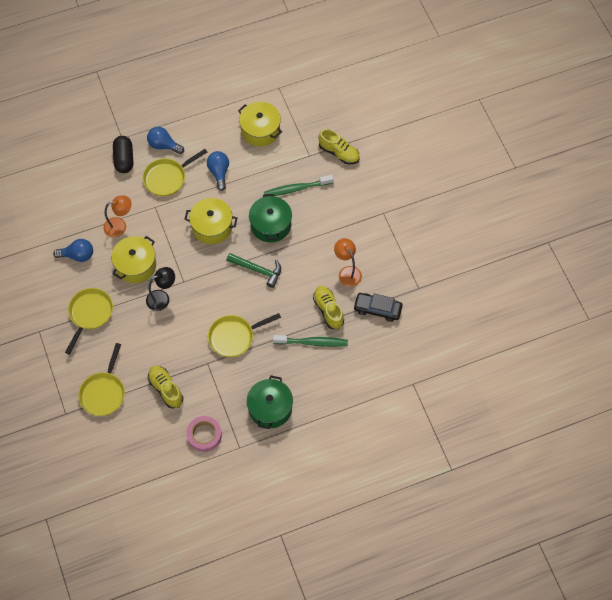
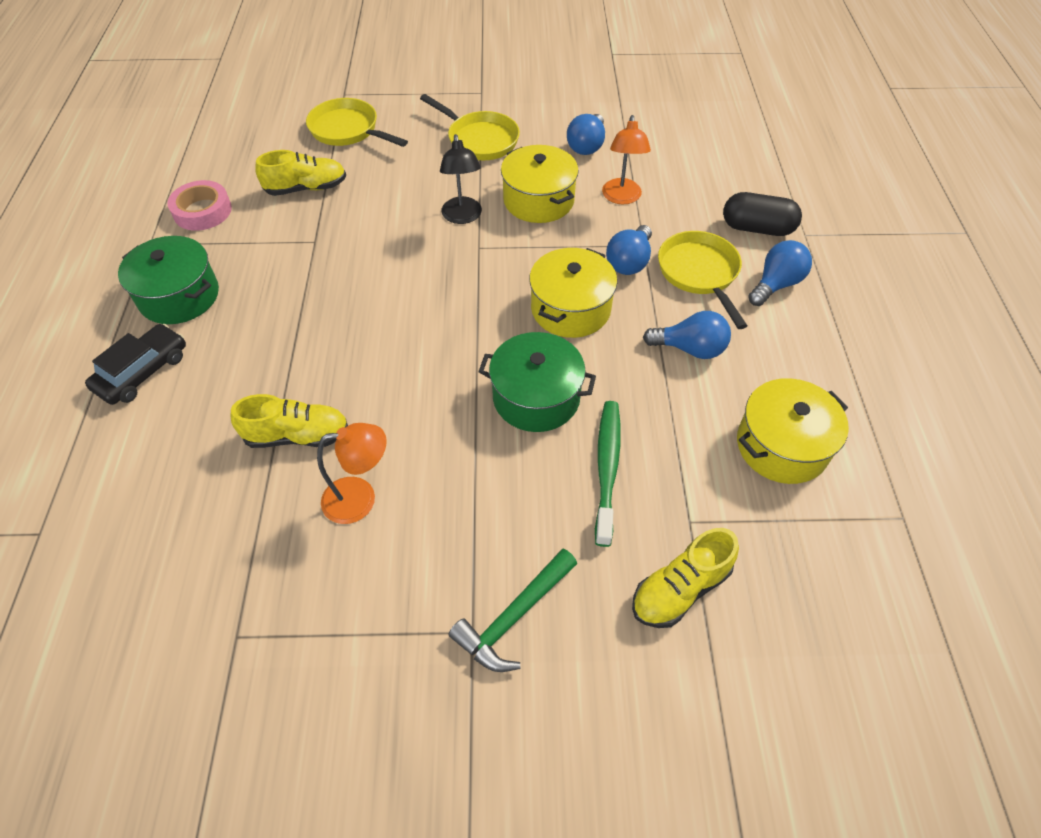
camera: 110 degrees right, 10 degrees down
yellow pan [208,313,281,357] -> none
green hammer [226,253,281,288] -> green hammer moved to [449,549,577,672]
green toothbrush [273,335,348,347] -> none
black car [353,293,403,322] -> black car moved to [85,324,186,405]
none -> blue light bulb [606,225,652,275]

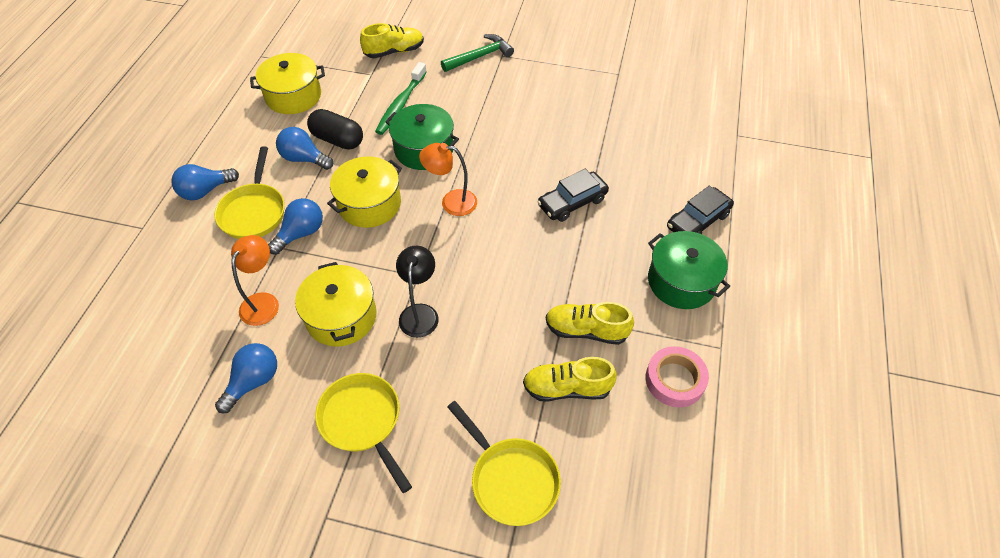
camera: 165 degrees left, 0 degrees up
yellow shoe [231,394,348,448] -> yellow shoe moved to [546,302,634,345]
orange lamp [317,423,387,524] -> orange lamp moved to [419,143,477,216]
black capsule [723,192,802,236] -> black capsule moved to [307,109,363,149]
none -> black car [537,169,609,222]

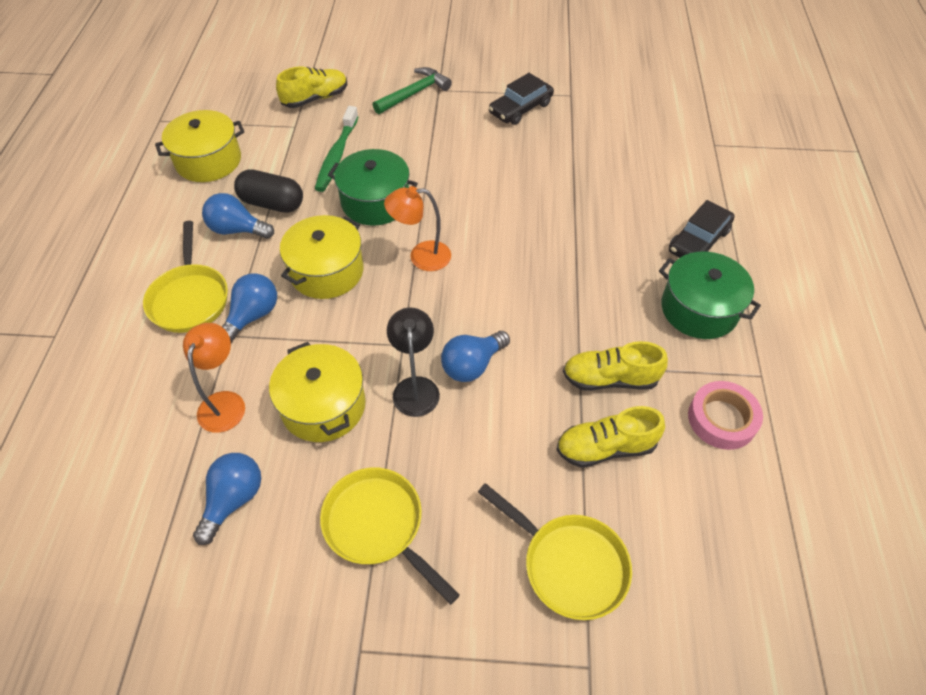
camera: 10 degrees left, 0 degrees up
blue light bulb [171,164,239,200] -> blue light bulb moved to [441,331,510,382]
black car [537,169,609,222] -> black car moved to [489,73,554,125]

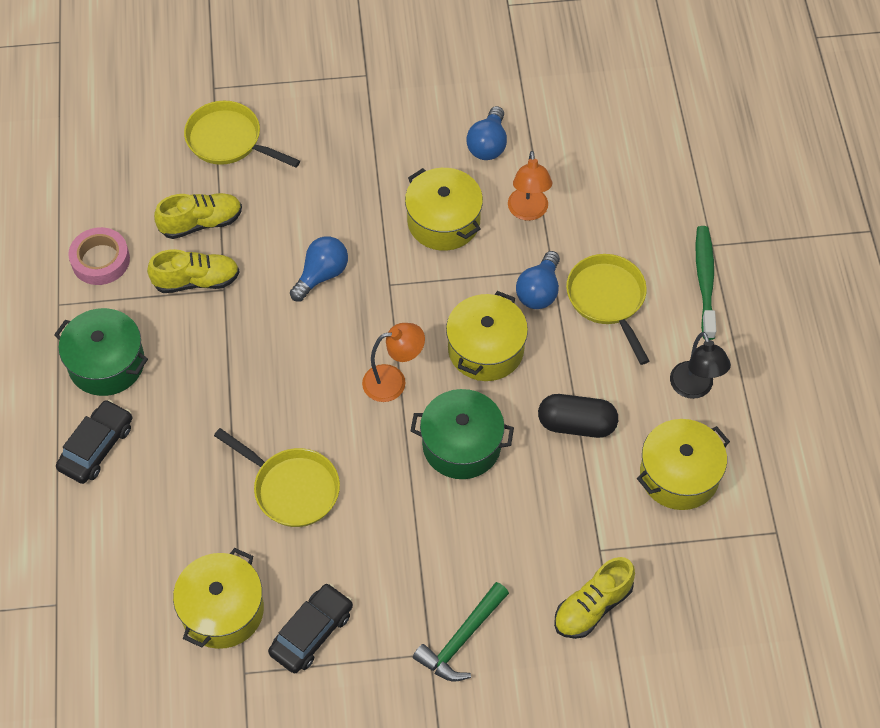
camera: 170 degrees right, 5 degrees up
blue light bulb [202,193,274,239] -> none
green toothbrush [315,106,359,192] -> green toothbrush moved to [696,226,716,340]
yellow pan [320,468,460,605] -> yellow pan moved to [214,428,340,527]
black lamp [387,308,440,417] -> black lamp moved to [670,332,731,399]
none -> yellow pot [173,548,264,649]

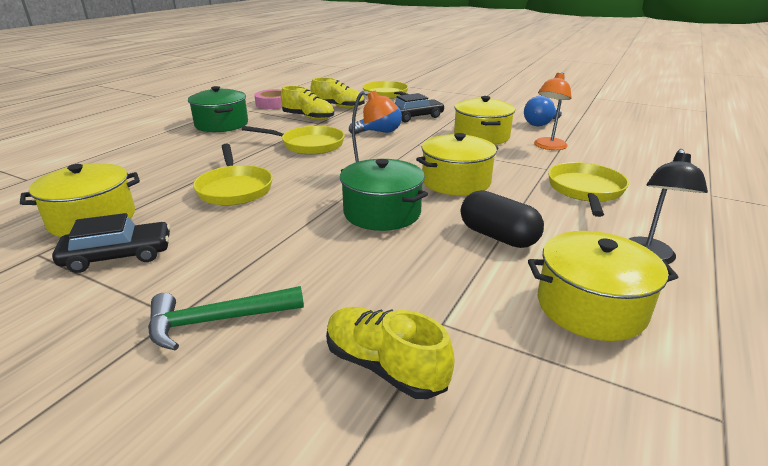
camera: 35 degrees right, 30 degrees down
black car [56,400,132,484] -> black car moved to [395,93,445,122]
blue light bulb [516,251,560,309] -> none
yellow shoe [554,557,635,639] -> yellow shoe turned 45 degrees clockwise [326,307,455,399]
green toothbrush [696,226,716,340] -> none
none -> yellow pan [242,126,345,155]

